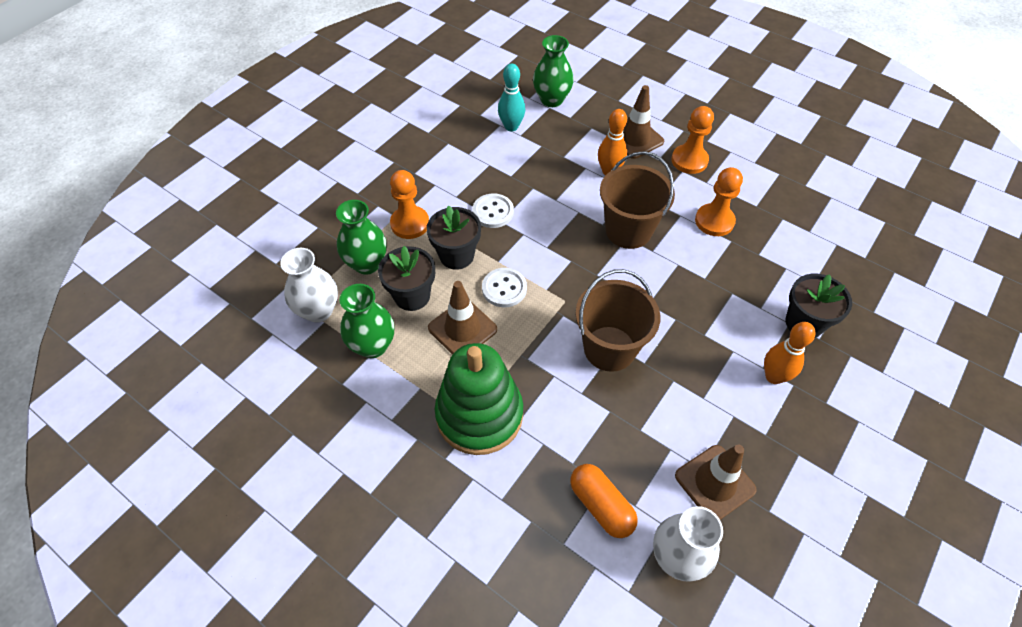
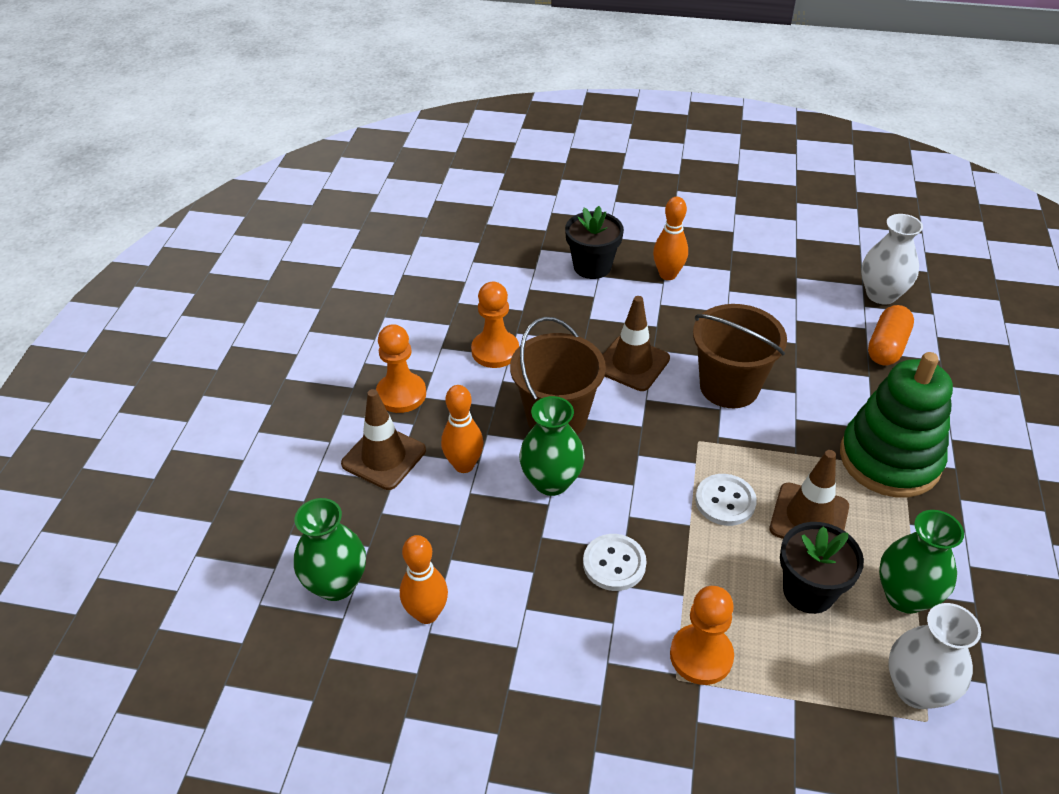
camera: 115 degrees left, 10 degrees down
green vase [336,200,387,275] -> green vase moved to [519,396,585,496]
black flower pot [426,205,481,270] -> none
turquoise bowling pin [498,64,525,132] -> orange bowling pin [400,535,448,624]
brown traffic cone [675,444,757,520] -> brown traffic cone moved to [603,296,670,391]

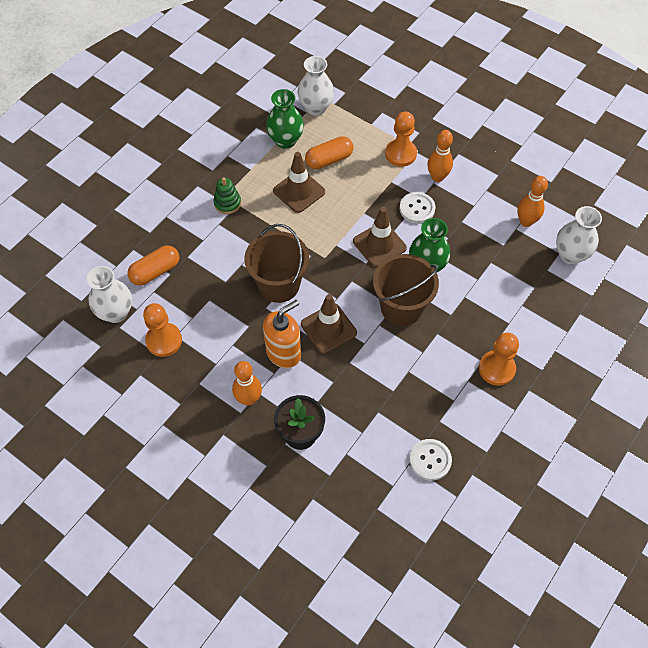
camera: 155 degrees left, 15 degrees up
green vase [294,498,366,601] -> white vase [556,206,602,265]
brown traffic cone [341,389,426,490] -> brown traffic cone moved to [353,207,407,267]
orange bowling pin [441,385,483,473] -> orange bowling pin moved to [427,130,453,182]
orange pawn [471,282,519,368] -> orange pawn moved to [143,303,182,357]
white button [695,474,757,526] -> white button moved to [410,439,452,481]
black flower pot [780,522,864,614] -> orange capsule [305,136,353,169]
green stacking toy [840,352,953,497] -> green stacking toy [214,177,241,214], size x0.45
none -> orange soap dispenser [263,300,301,368]

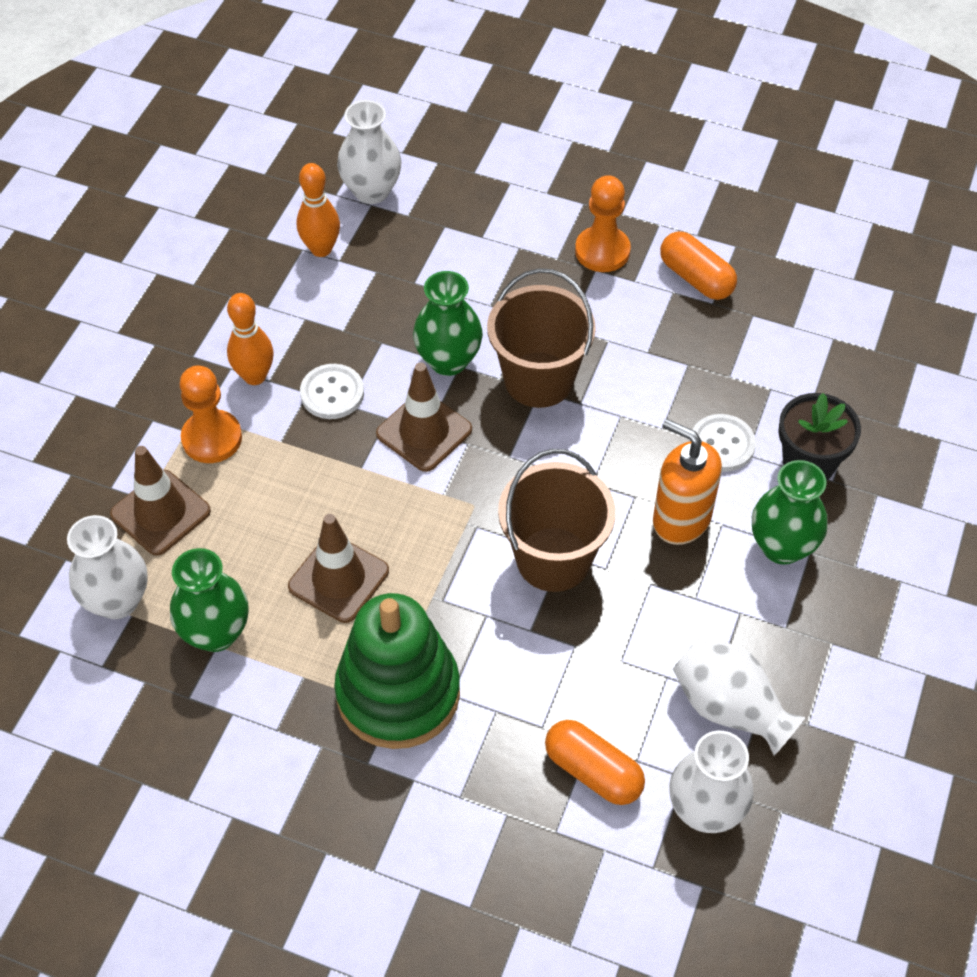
camera: 105 degrees left, 5 degrees down
orange pawn [143,303,182,357] -> white vase [673,635,805,756]
green stacking toy [214,177,241,214] -> green stacking toy [334,593,460,749], size x2.24
orange bowling pin [232,361,262,406] -> green vase [752,460,828,565]
brown traffic cone [301,294,357,354] -> brown traffic cone moved to [110,446,211,556]
orange capsule [305,136,353,169] -> orange capsule moved to [660,231,737,300]
white button [410,439,452,481] -> white button moved to [690,414,756,472]

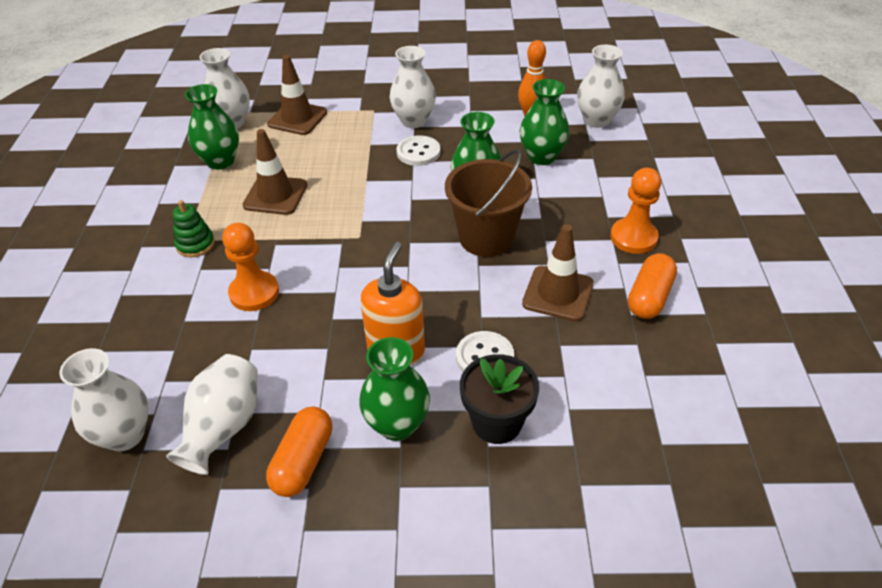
camera: 70 degrees right, 10 degrees down
orange pawn [180,366,242,463] -> orange pawn moved to [222,223,279,311]
orange bowling pin [227,293,273,385] -> white vase [389,46,436,128]
green stacking toy [334,593,460,749] -> green stacking toy [173,200,215,257], size x0.45
brown traffic cone [376,363,472,472] -> brown traffic cone moved to [522,225,594,321]
brown bucket [498,449,616,592] -> none
orange capsule [545,720,645,805] -> orange capsule moved to [266,406,332,497]
none -> green vase [520,79,570,165]

